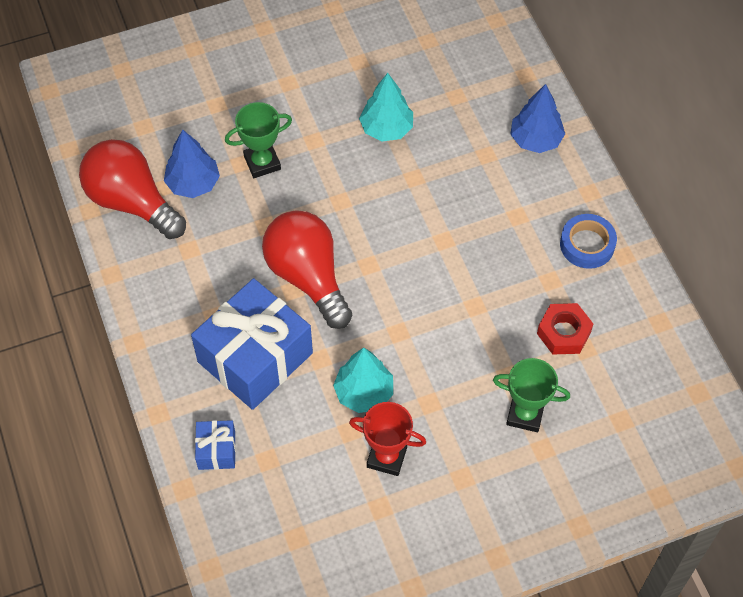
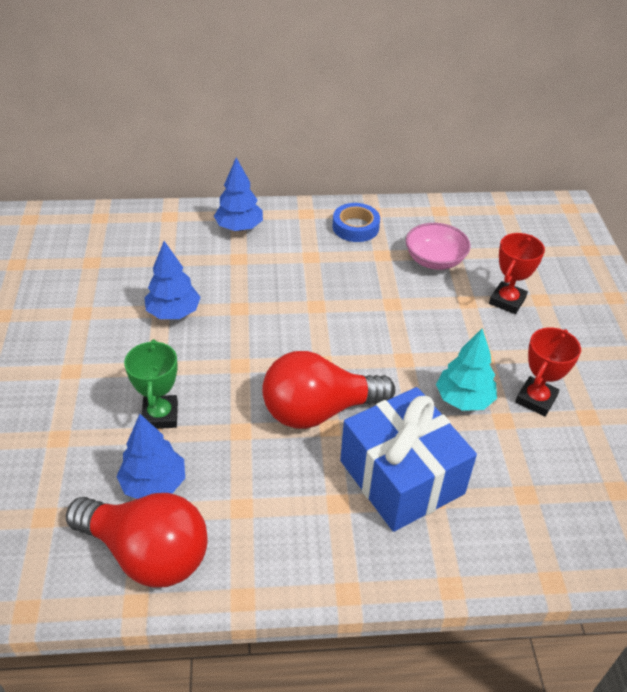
camera: 75 degrees left, 15 degrees down
red light bulb [79,139,186,239] -> red light bulb turned 120 degrees counterclockwise [66,493,208,588]
blue gift [195,420,236,470] -> none
turquoise tree [359,73,413,141] -> blue tree [144,241,201,319]
green trophy [493,358,570,432] -> red trophy [489,233,545,314]
red nut [537,303,593,354] -> pink bowl [406,223,470,270]

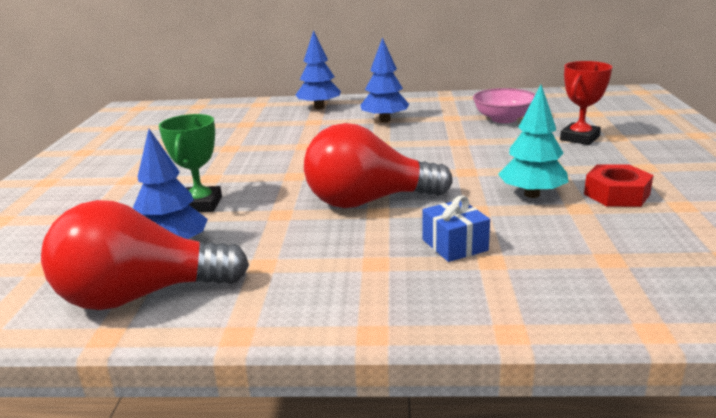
camera: 10 degrees right, 20 degrees down
red light bulb [66,493,208,588] -> red light bulb turned 135 degrees clockwise [41,200,249,310]
blue tree [144,241,201,319] -> blue tree moved to [360,37,409,122]
blue tape [333,203,380,242] -> none
blue gift [340,387,477,532] -> blue gift [422,195,490,262], size x0.45
red trophy [515,327,581,416] -> red nut [584,165,654,207]

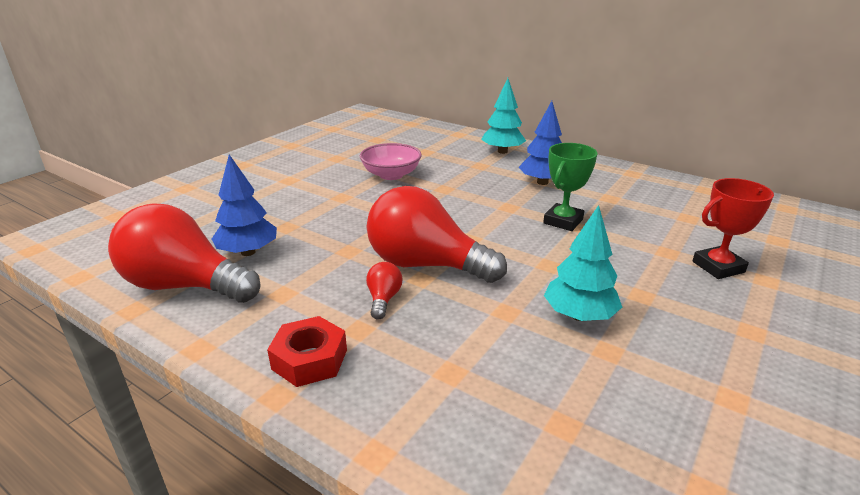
camera: 30 degrees right, 5 degrees up
green trophy [159,114,222,212] -> green trophy moved to [543,143,597,231]
blue tree [296,30,341,109] -> turquoise tree [481,78,526,154]
blue gift [422,195,490,262] -> none
pink bowl [473,88,535,123] -> pink bowl moved to [360,143,422,180]
red nut [584,165,654,207] -> red nut moved to [267,316,347,387]
none -> red light bulb [366,262,403,319]

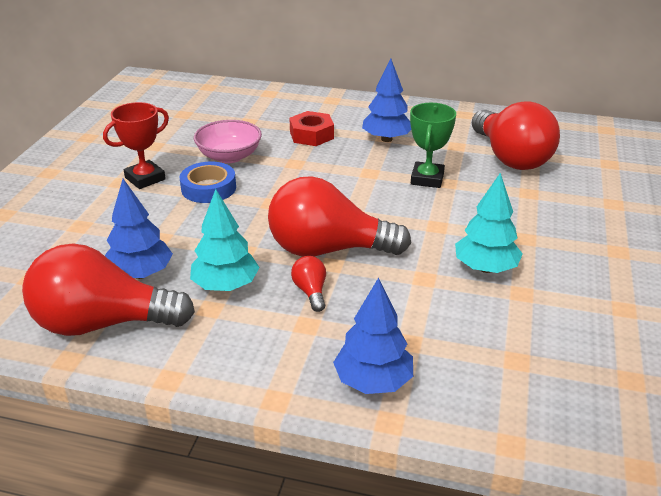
camera: 20 degrees left, 5 degrees up
red nut [267,316,347,387] -> red nut moved to [289,111,334,146]
turquoise tree [481,78,526,154] -> turquoise tree moved to [190,189,260,291]
red trophy [693,178,774,279] -> red trophy moved to [103,102,169,189]
none -> blue tape [180,162,236,203]
none -> blue tree [333,278,413,394]
none -> red light bulb [472,101,560,170]

